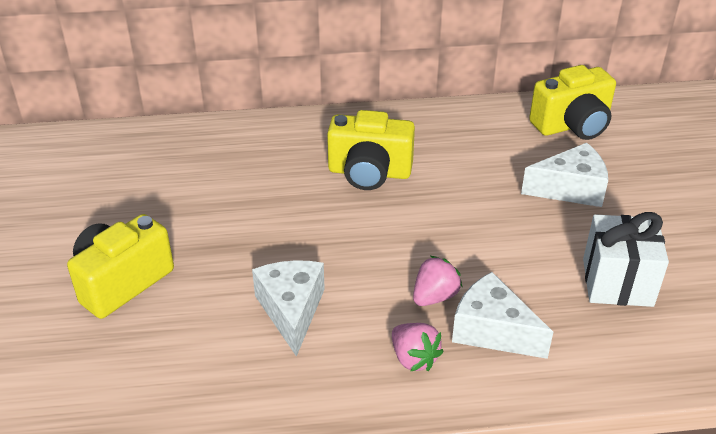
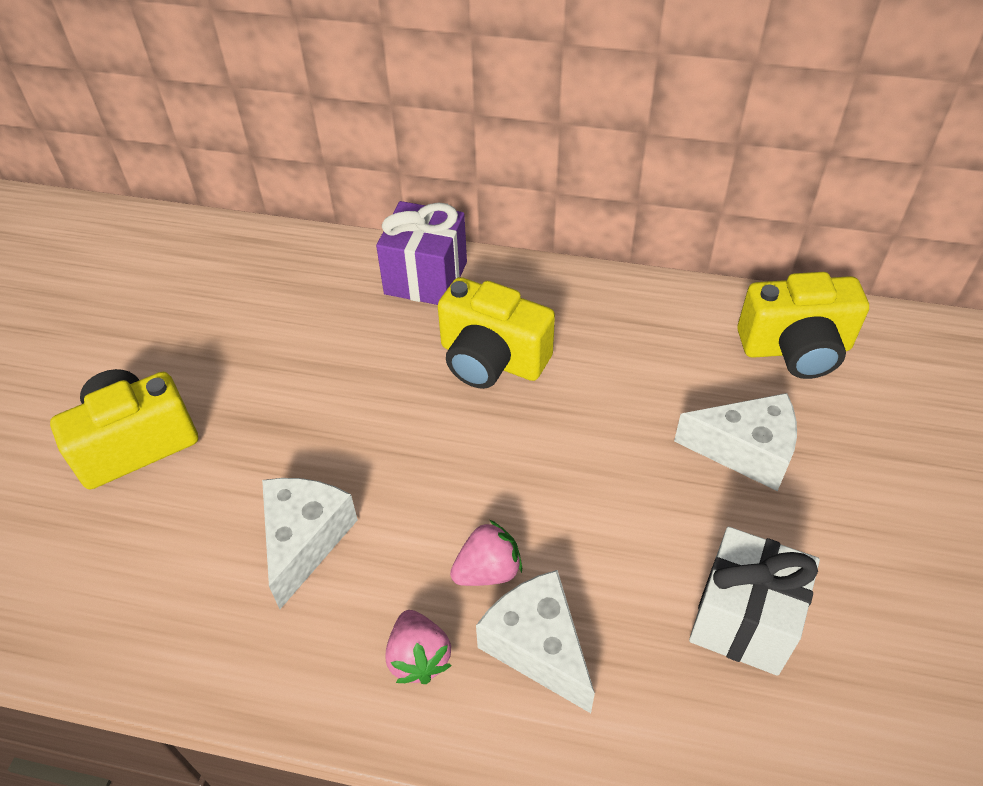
camera: 20 degrees right, 10 degrees up
none -> purple gift [376,201,467,305]

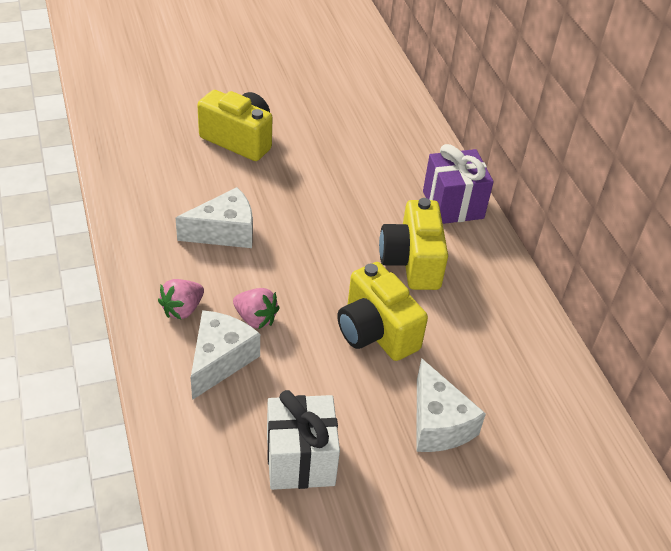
camera: 55 degrees right, 5 degrees down
yellow camera [737,272,869,379] -> yellow camera moved to [337,262,428,361]

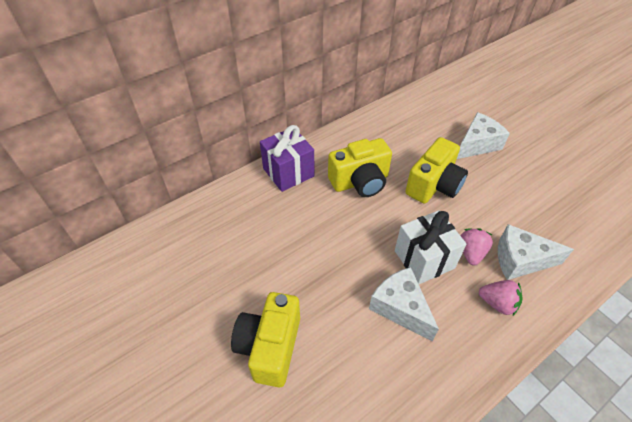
camera: 105 degrees left, 5 degrees up
white gift [267,390,340,490] -> white gift moved to [395,210,467,284]

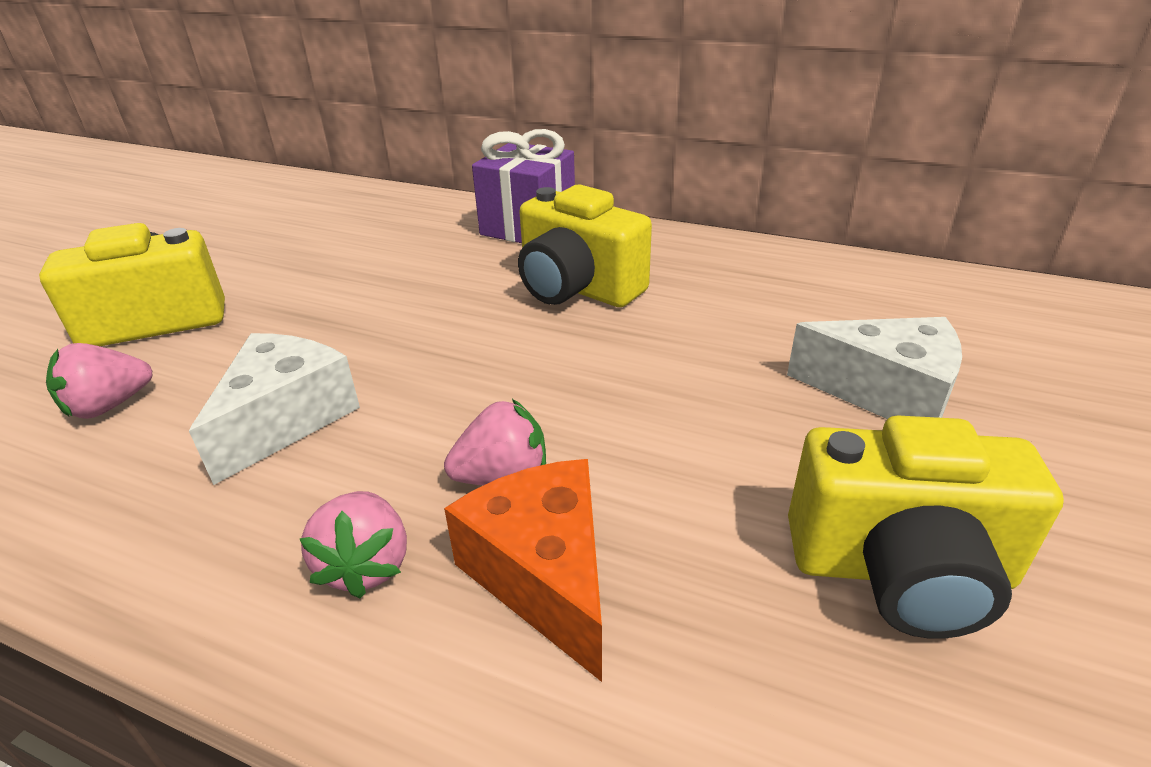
camera: 60 degrees right, 15 degrees down
white gift [395,210,467,284] -> none
yellow camera [405,137,468,204] -> yellow camera moved to [788,416,1064,639]
white cheese [498,224,574,280] -> orange cheese [444,459,602,682]
none -> pink strawberry [46,343,152,419]

